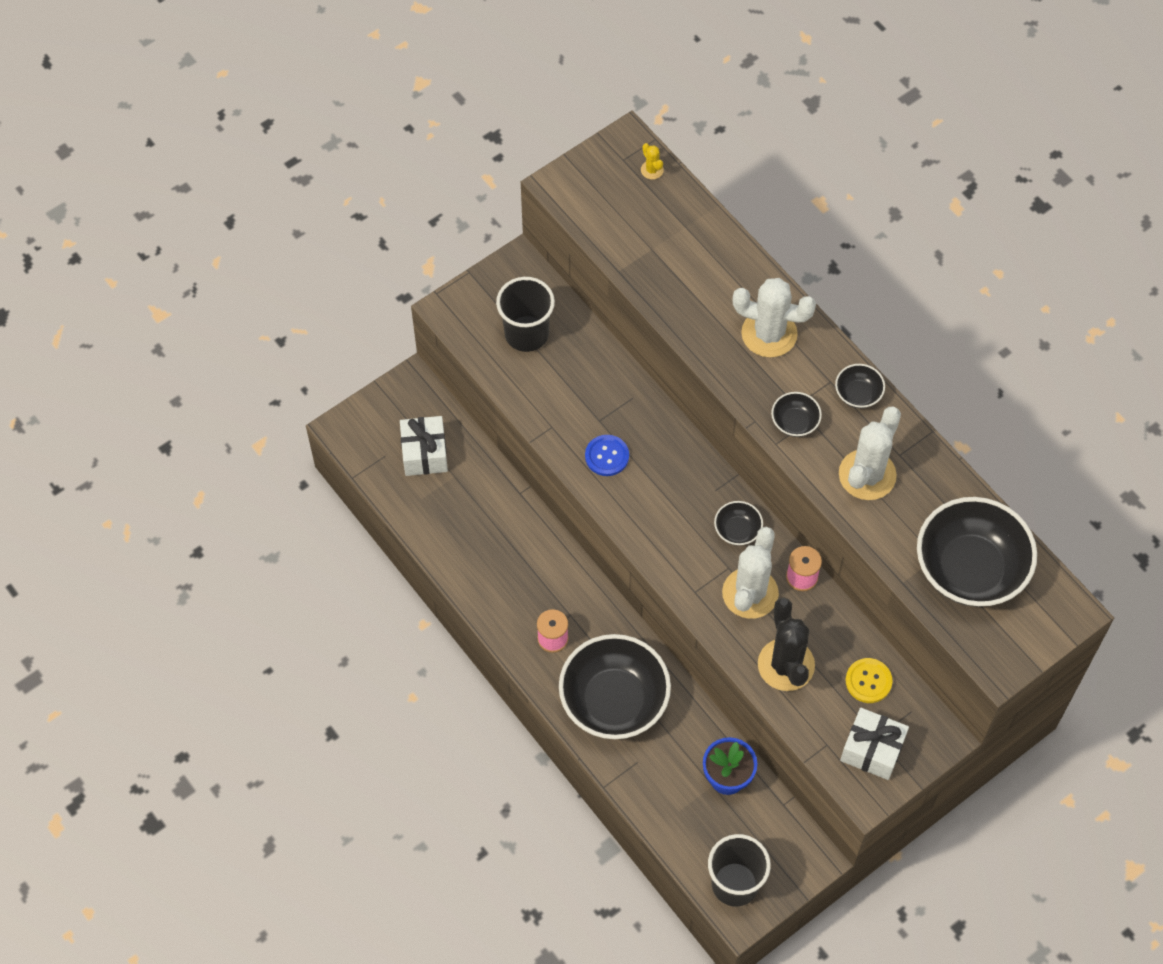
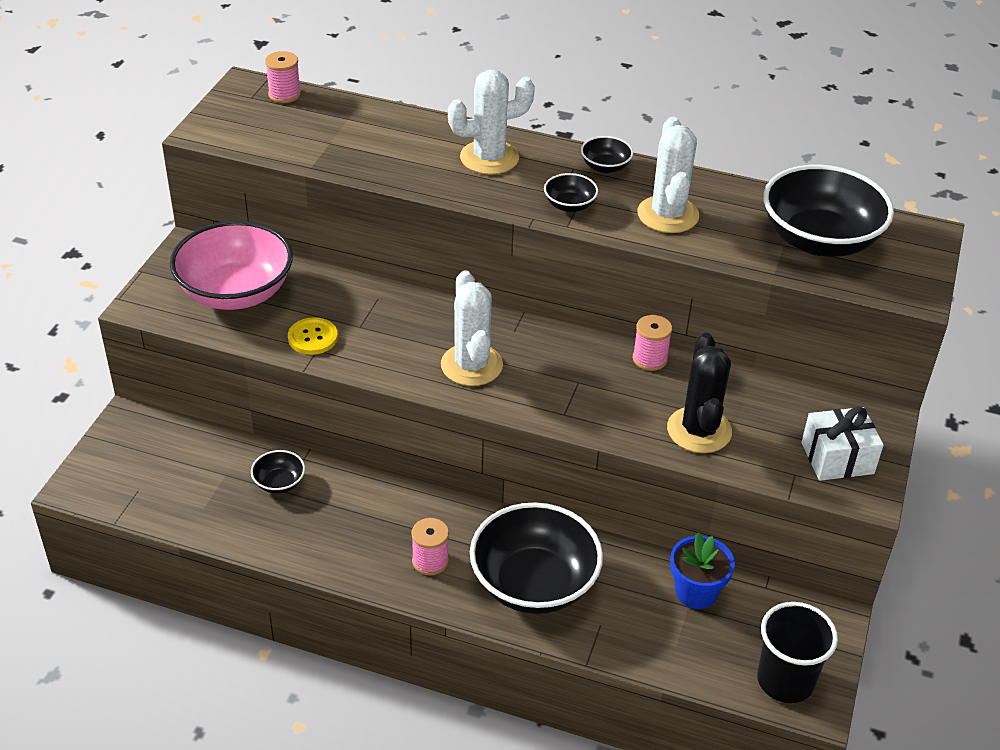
camera: 35 degrees left, 20 degrees down
white gift [400,416,448,476] -> none
black cup [496,277,555,352] -> pink bowl [170,221,293,310]
blue button [585,435,629,476] -> none
yellow cactus [641,143,664,179] -> pink spool [265,51,301,103]
black bowl [714,501,763,546] -> black bowl moved to [251,450,305,494]
white cactus [722,527,779,619] -> white cactus moved to [441,270,503,386]
black cactus [758,597,815,691] -> black cactus turned 45 degrees clockwise [667,333,732,453]
yellow button [846,658,892,703] -> yellow button moved to [288,317,338,355]

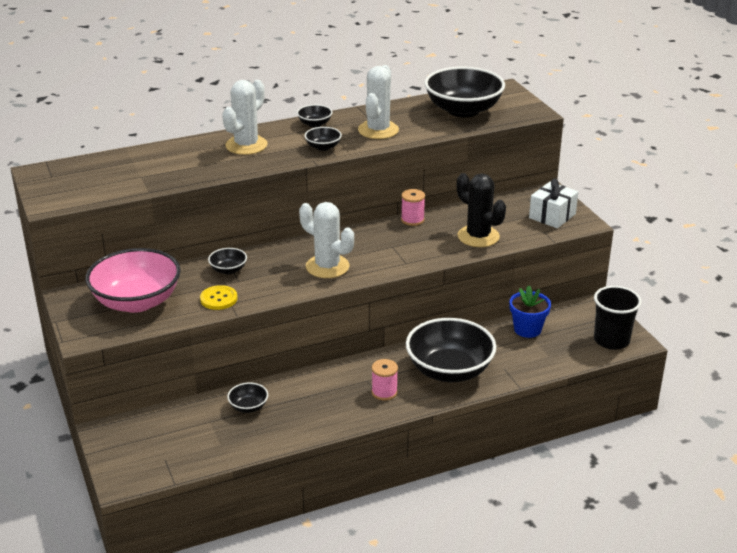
camera: 40 degrees left, 10 degrees down
pink spool [265,51,301,103] -> none
white cactus [637,117,699,233] -> white cactus turned 60 degrees clockwise [358,65,399,139]
none -> black bowl [208,248,247,274]

